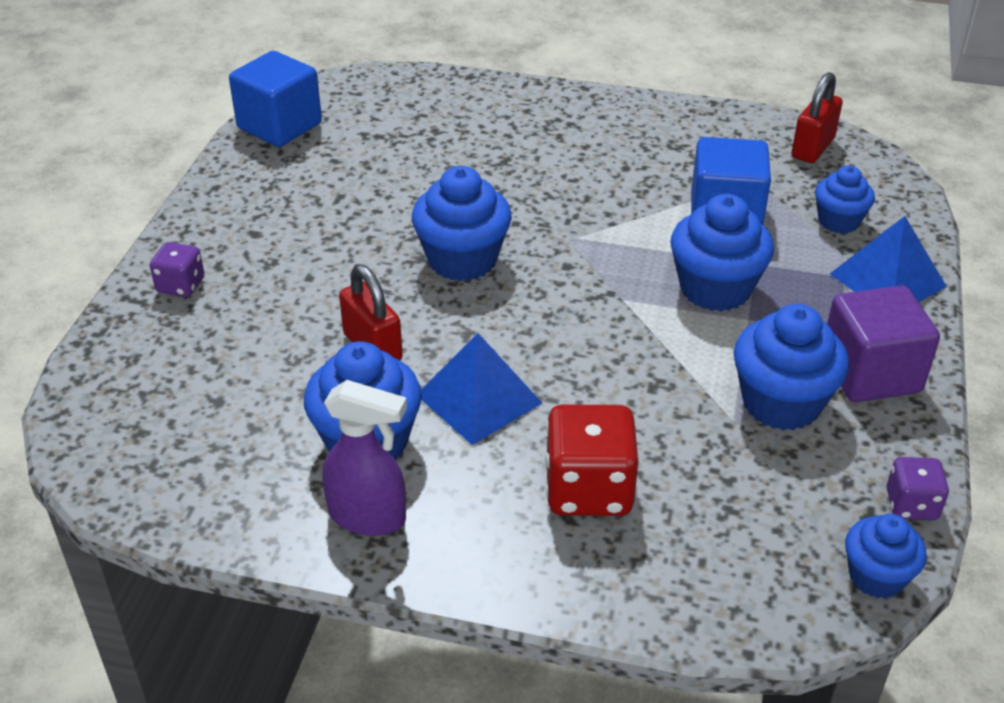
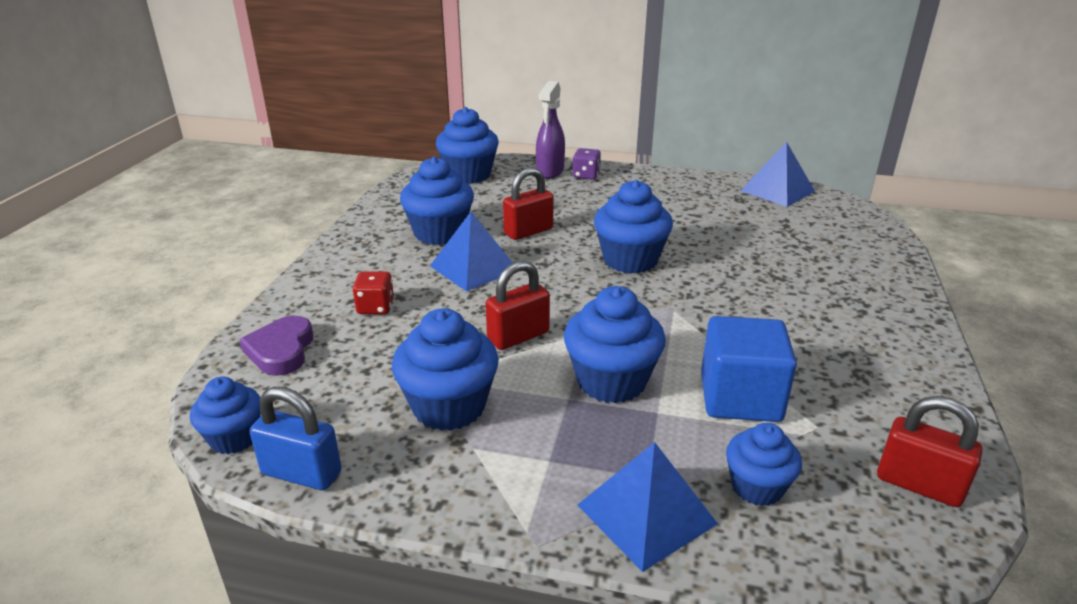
camera: 90 degrees right, 10 degrees down
blue cube [229,51,322,147] -> blue pyramid [740,142,815,207]
purple spray bottle [322,380,407,536] -> purple spray bottle moved to [536,81,565,179]
red dice [545,405,639,516] -> red dice [353,271,394,314], size x0.56
purple cube [827,285,940,402] -> none
purple dice [887,457,949,520] -> blue padlock [250,387,342,490]
none -> purple heart [239,316,313,376]
none -> blue cupcake [436,107,499,184]
none -> red padlock [485,261,550,350]

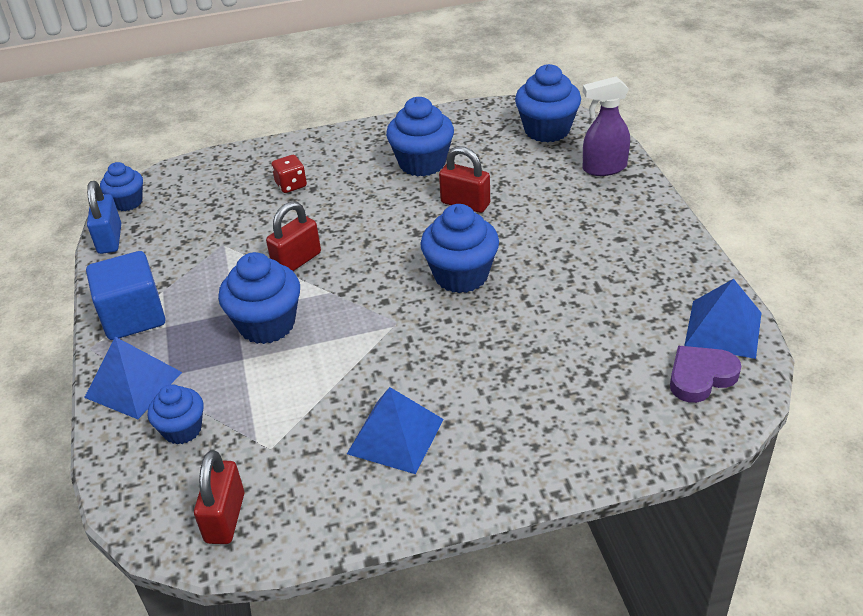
camera: 65 degrees right, 10 degrees up
purple heart [239,316,313,376] -> purple heart moved to [670,346,742,403]
blue cupcake [392,308,499,431] -> none
blue pyramid [430,212,513,291] -> blue pyramid moved to [347,387,444,474]
red padlock [485,261,550,350] -> red padlock turned 75 degrees counterclockwise [266,201,321,271]
purple dice [572,148,601,180] -> none
blue cube [701,316,797,422] -> blue cube moved to [86,251,165,340]

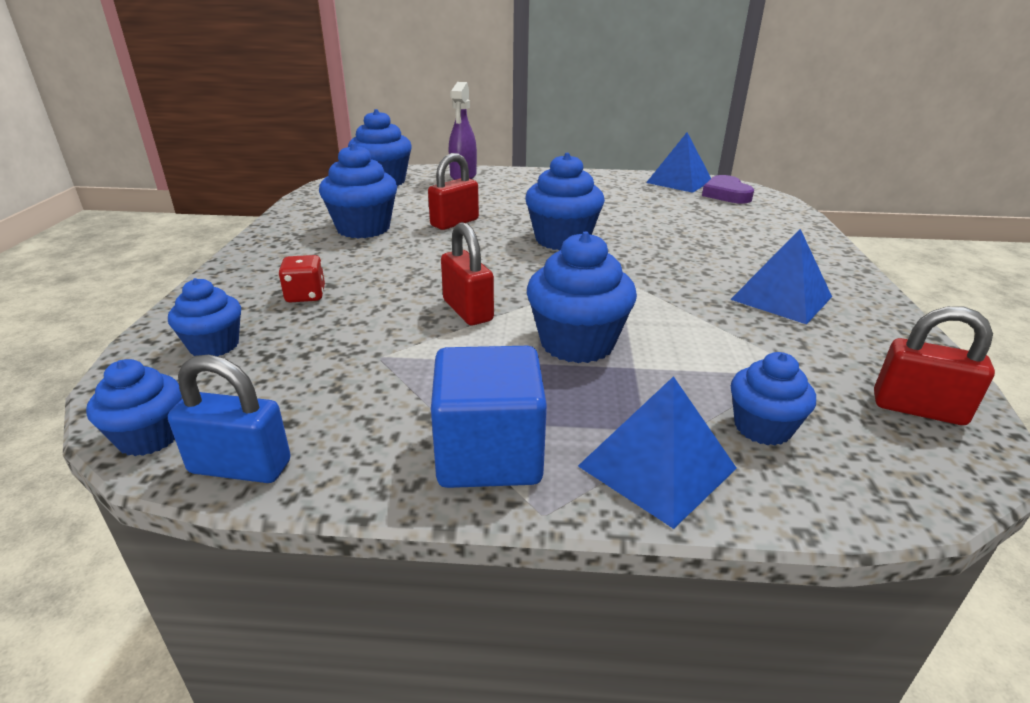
camera: 75 degrees left, 10 degrees down
none -> blue cupcake [168,278,241,356]

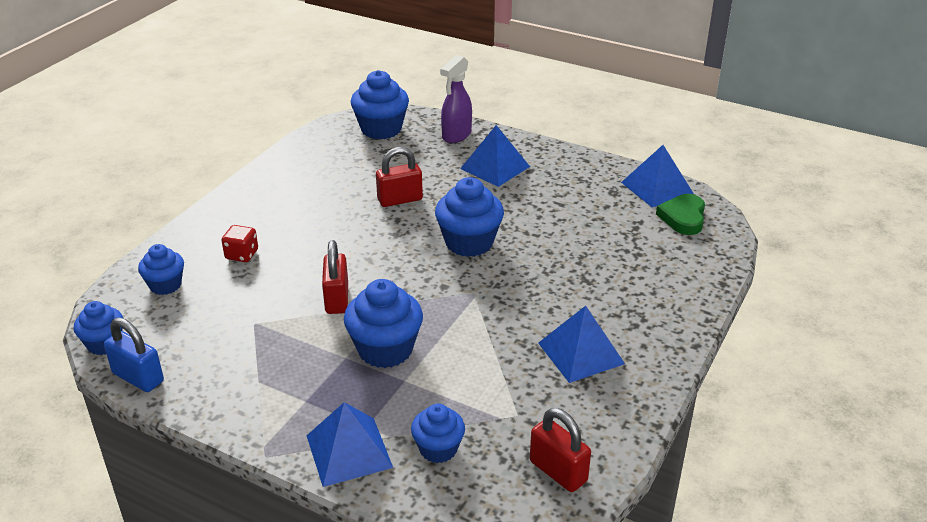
camera: 25 degrees right, 5 degrees up
blue cupcake [319,143,397,239] -> none
blue cube [431,346,547,488] -> none
purple heart [702,175,754,204] -> green heart [656,194,705,235]
none -> blue pyramid [460,125,530,187]

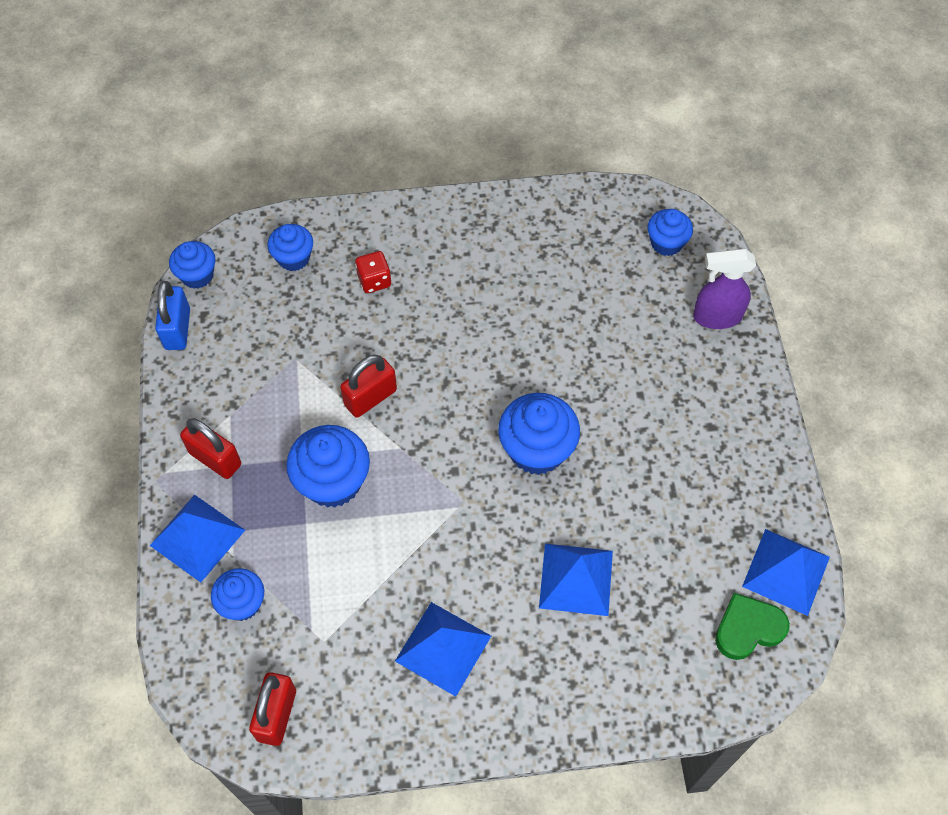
camera: 55 degrees right, 25 degrees up
blue cupcake [351,70,409,140] -> blue cupcake [647,209,693,256], size x0.62
red padlock [376,147,423,207] -> red padlock moved to [180,418,241,479]
blue pyramid [460,125,530,187] -> blue pyramid moved to [539,544,613,616]

